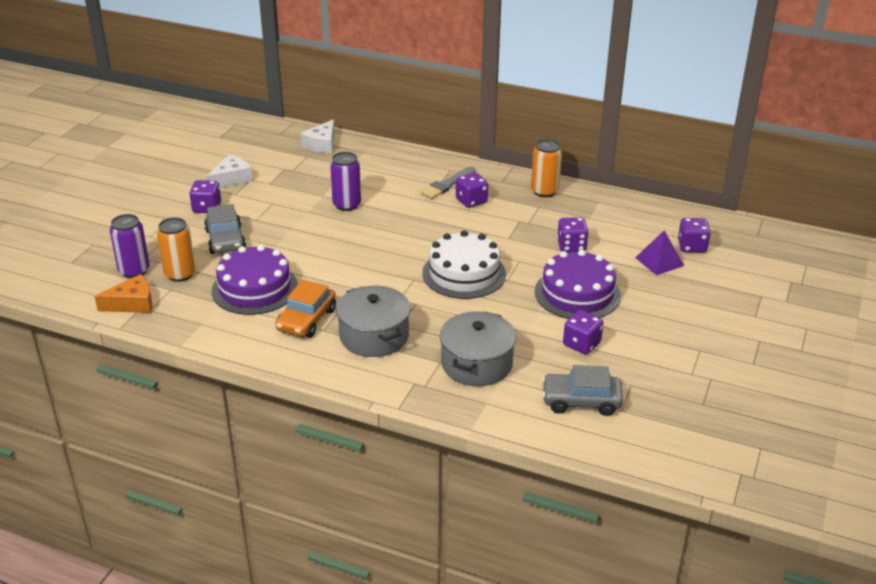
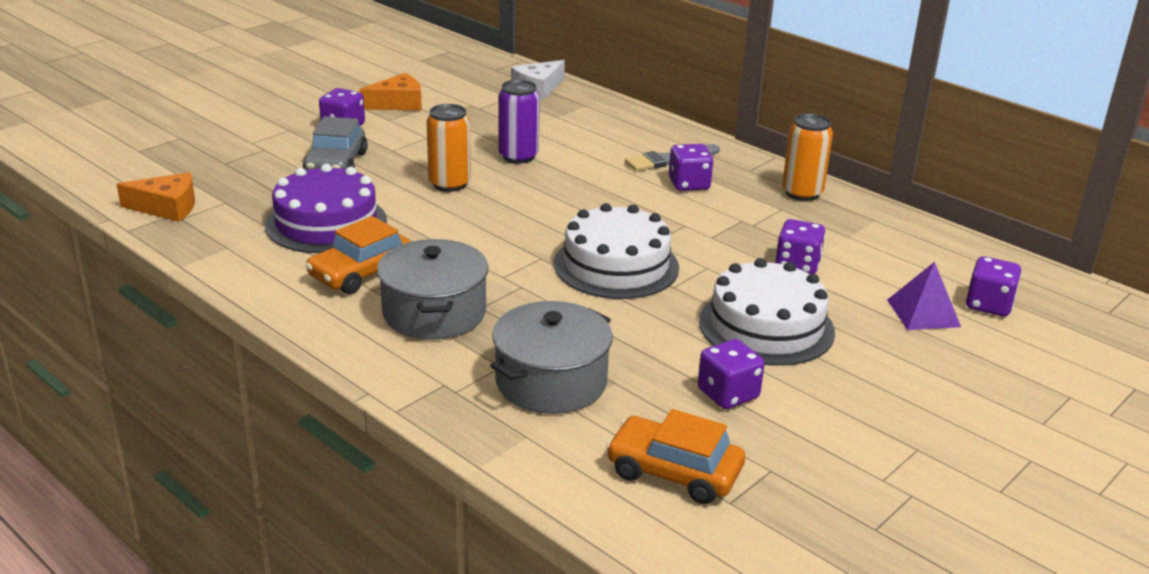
camera: 20 degrees right, 5 degrees down
purple can [110,214,150,278] -> none
orange can [157,217,196,282] -> orange can moved to [427,104,471,192]
white cheese [206,155,253,188] -> orange cheese [359,73,422,110]
purple cake [535,250,621,319] -> white cake [699,258,835,366]
grey car [542,365,623,416] -> orange car [606,409,745,504]

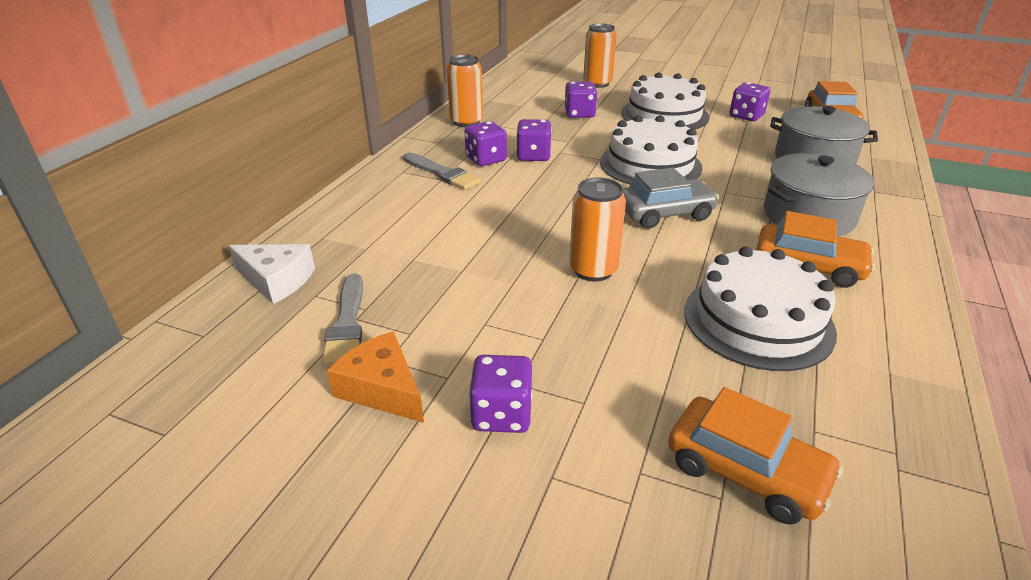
camera: 110 degrees left, 5 degrees up
orange cheese [117,172,195,222] -> none
purple cake [265,164,387,253] -> white cake [684,246,837,371]
grey car [303,117,368,170] -> grey car moved to [623,168,719,229]
purple can [498,80,540,164] -> none
purple pyramid [887,262,961,330] -> orange can [583,23,617,88]
purple dice [966,256,1021,316] -> purple dice moved to [516,119,552,161]
none -> grey brush [322,273,363,366]
none -> orange car [668,387,843,525]

